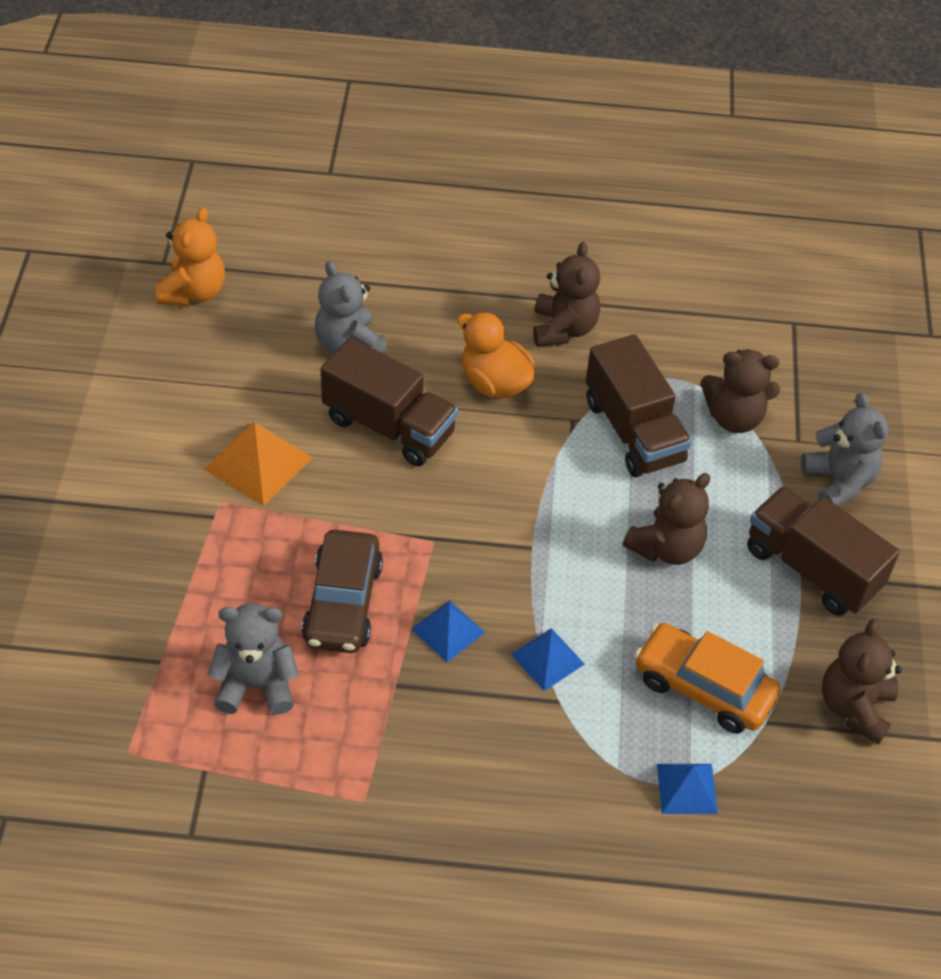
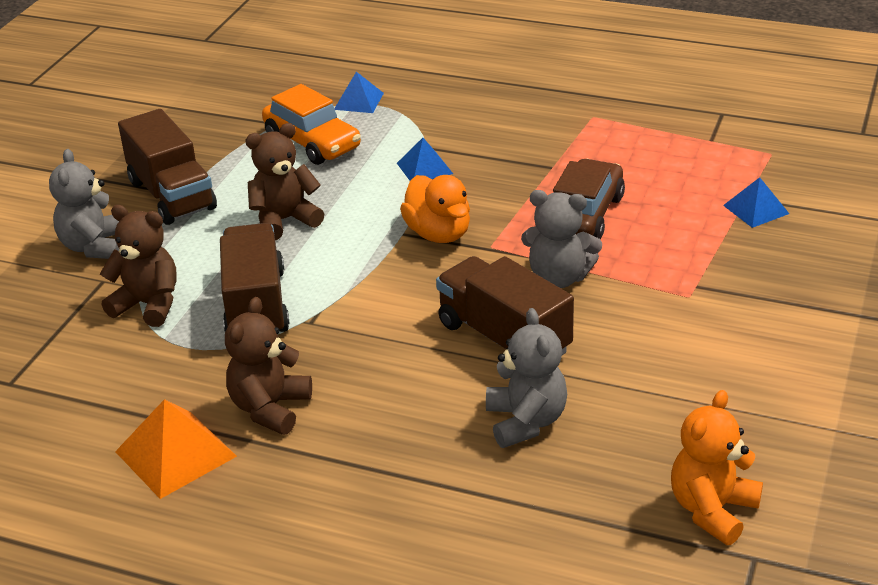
camera: 160 degrees left, 15 degrees down
orange pyramid [204,422,313,506] -> orange pyramid moved to [115,399,237,499]
grey teddy bear [207,603,299,715] -> grey teddy bear moved to [521,190,602,288]
blue pyramid [411,600,485,662] -> blue pyramid moved to [723,177,789,228]
orange duck [457,312,535,398] -> orange duck moved to [400,175,470,243]
brown teddy bear [822,619,902,744] -> none

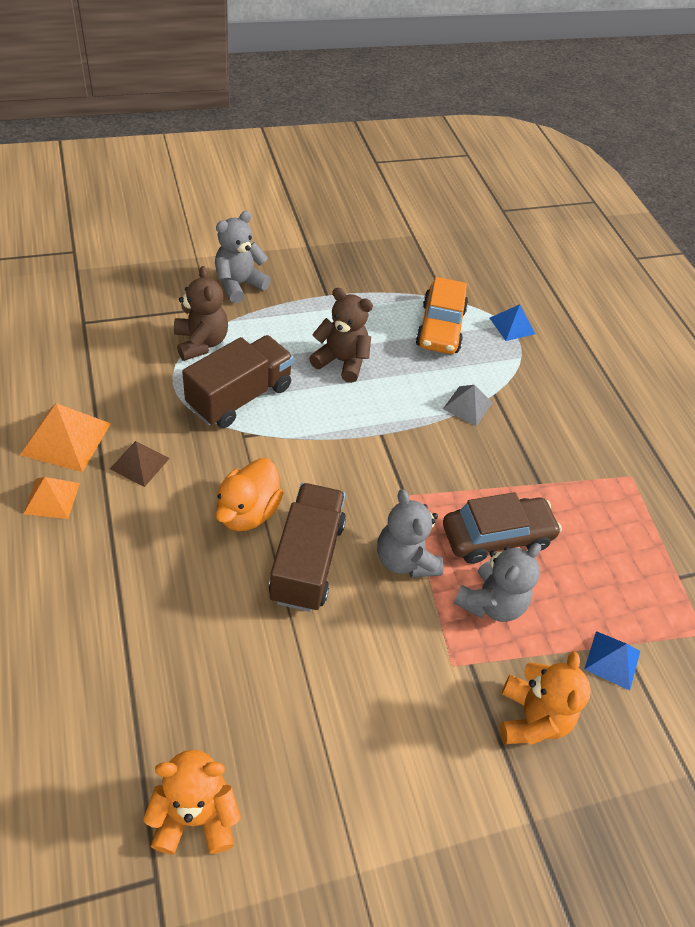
camera: 45 degrees right, 15 degrees up
brown truck [118,109,217,225] -> none
brown teddy bear [225,297,312,435] -> brown pyramid [110,441,170,487]
blue pyramid [397,138,453,180] -> grey pyramid [443,385,492,426]
orange duck [400,175,470,243] -> orange duck moved to [216,458,283,531]
grey teddy bear [486,308,567,448] -> grey teddy bear moved to [454,543,541,622]
none -> orange pyramid [23,477,80,519]
none -> orange teddy bear [500,651,591,745]

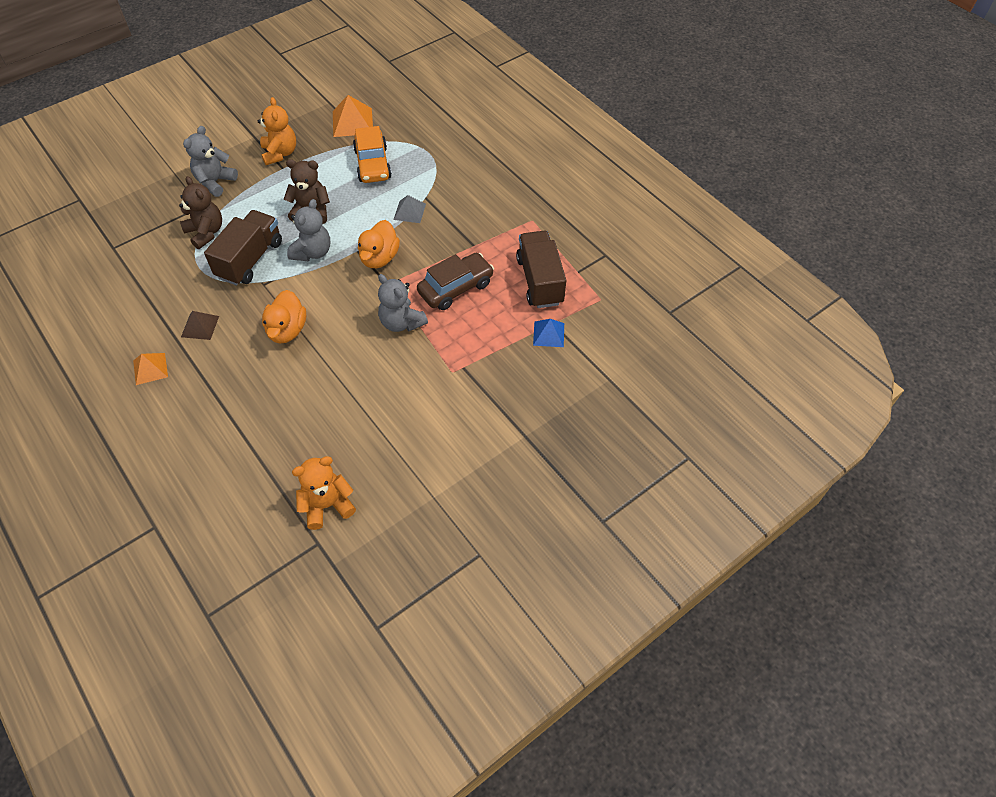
camera: 15 degrees left, 5 degrees up
orange pyramid [20,403,111,472] -> orange pyramid moved to [333,95,373,137]
brown truck [269,483,346,612] -> brown truck moved to [516,231,566,308]
grey teddy bear [454,543,541,622] -> grey teddy bear moved to [287,199,330,261]
blue pyramid [490,304,535,341] -> none
orange teddy bear [500,651,591,745] -> orange teddy bear moved to [258,97,296,165]
none -> orange duck [358,220,400,268]

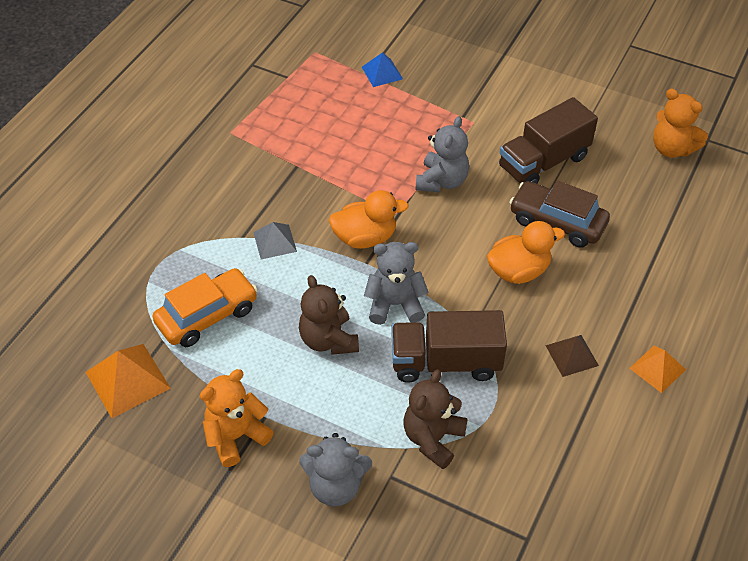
camera: 115 degrees left, 5 degrees down
brown car [417,253,494,310] -> brown car moved to [509,181,610,248]
brown truck [516,231,566,308] -> brown truck moved to [499,97,598,184]

